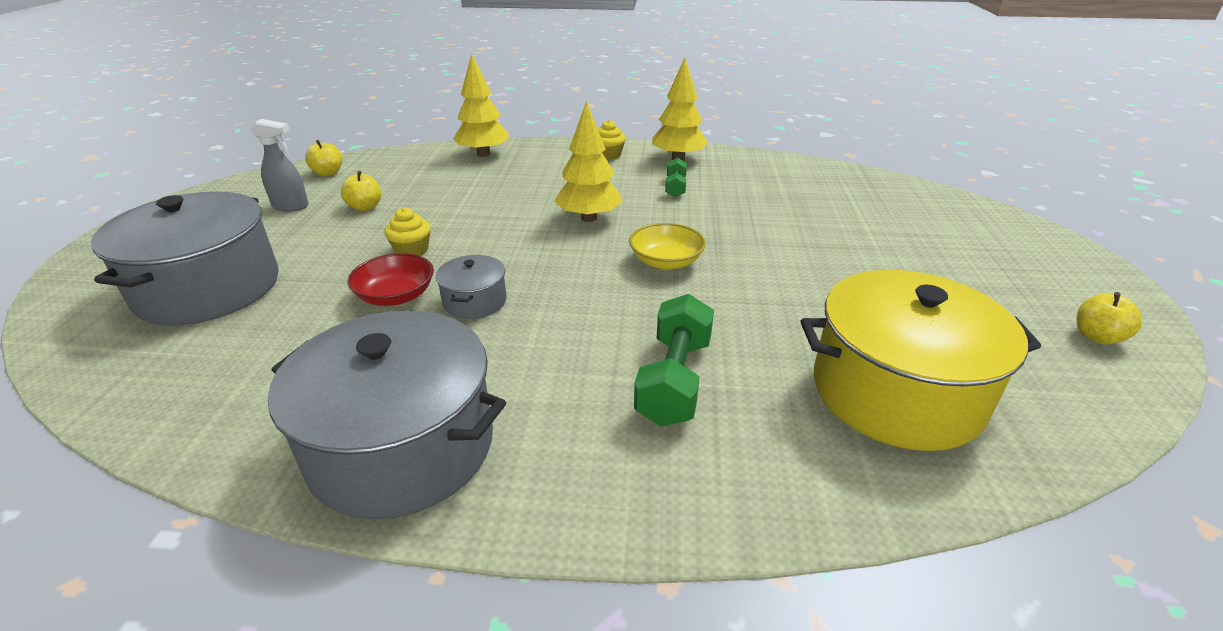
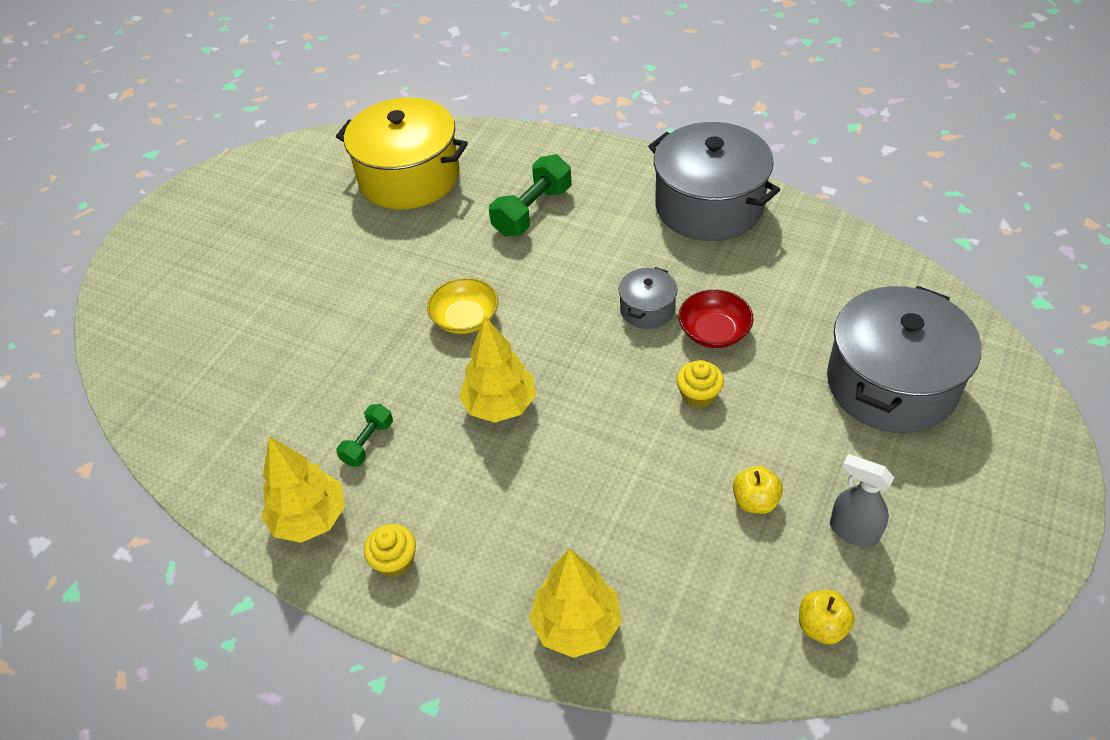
camera: 155 degrees left, 15 degrees up
yellow apple [1077,292,1142,345] -> none

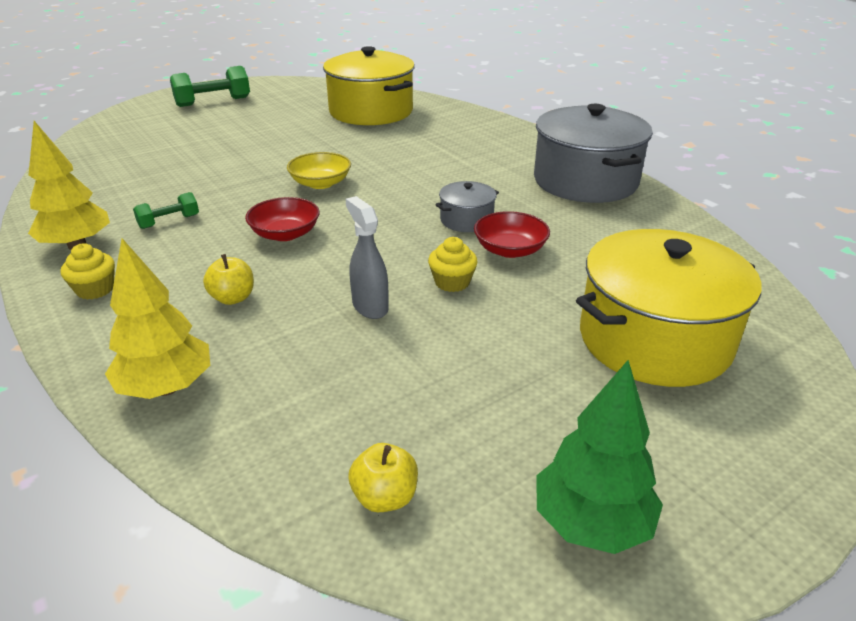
camera: 25 degrees right, 15 degrees down
yellow tree [459,317,536,422] -> red bowl [245,197,320,241]
green dumbbell [489,154,571,237] -> green dumbbell moved to [170,66,250,107]
yellow apple [733,466,783,514] -> yellow apple moved to [203,254,254,305]
grey pot [827,286,981,433] -> yellow pot [576,229,762,387]
grey spray bottle [830,454,894,547] -> grey spray bottle moved to [346,196,389,319]
none -> green tree [537,360,663,554]

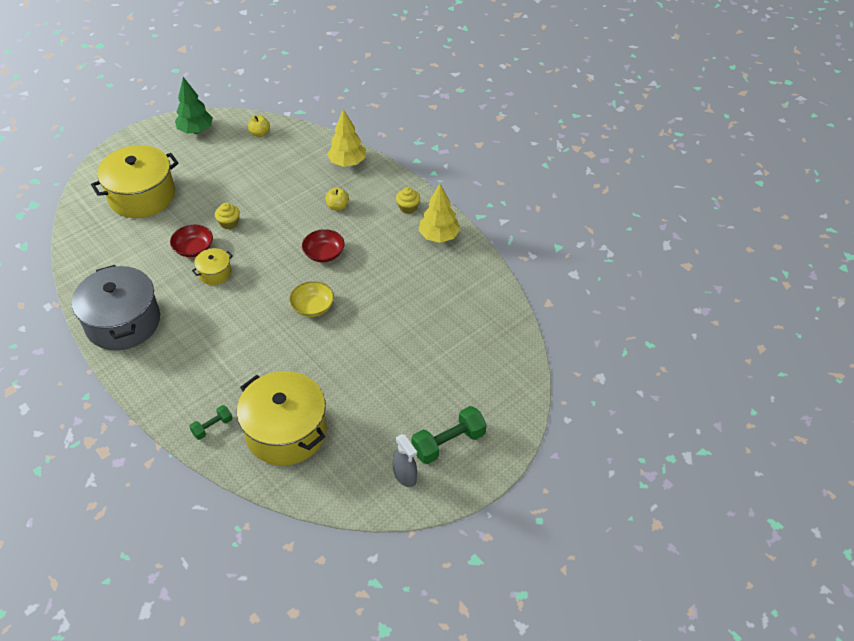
camera: 175 degrees right, 15 degrees up
green dumbbell [133,192,199,229] -> green dumbbell moved to [189,405,233,440]
grey spray bottle [346,196,389,319] -> grey spray bottle moved to [393,434,417,487]
grey pot [435,181,499,232] -> yellow pot [192,248,233,285]

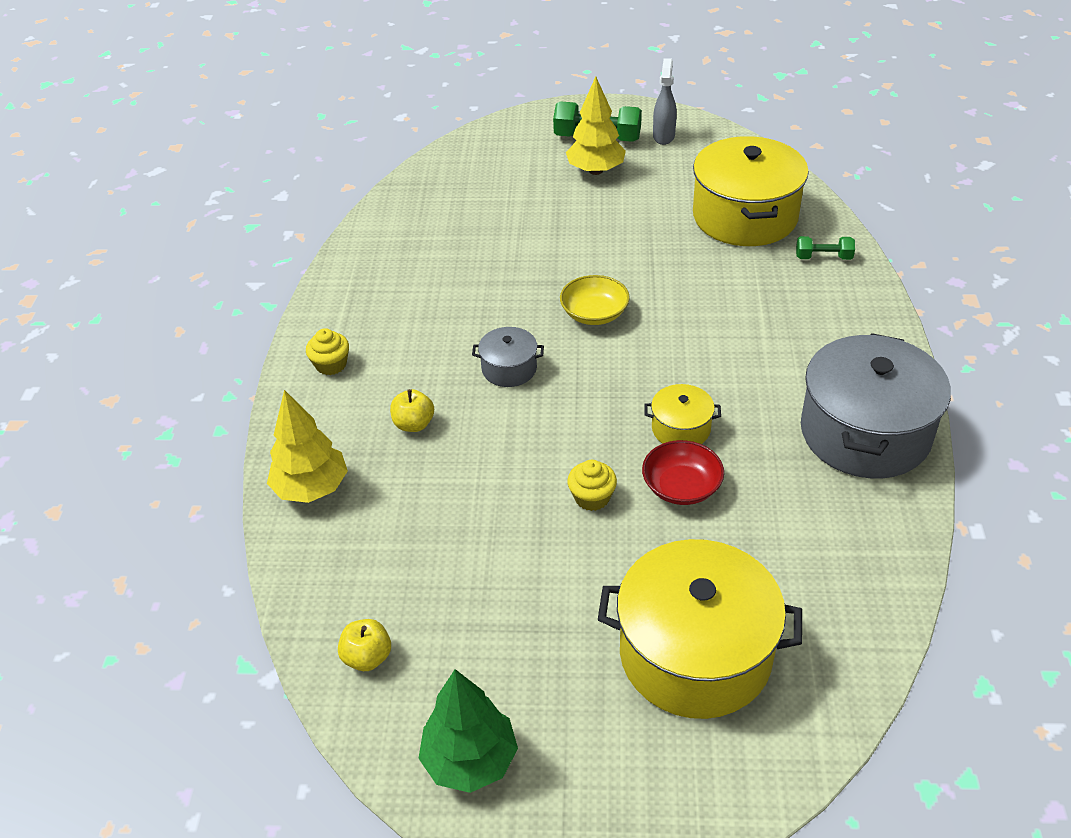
camera: 135 degrees left, 5 degrees down
red bowl [302,229,345,262] -> grey pot [472,327,544,387]
yellow tree [419,184,460,243] -> yellow tree moved to [566,77,626,175]

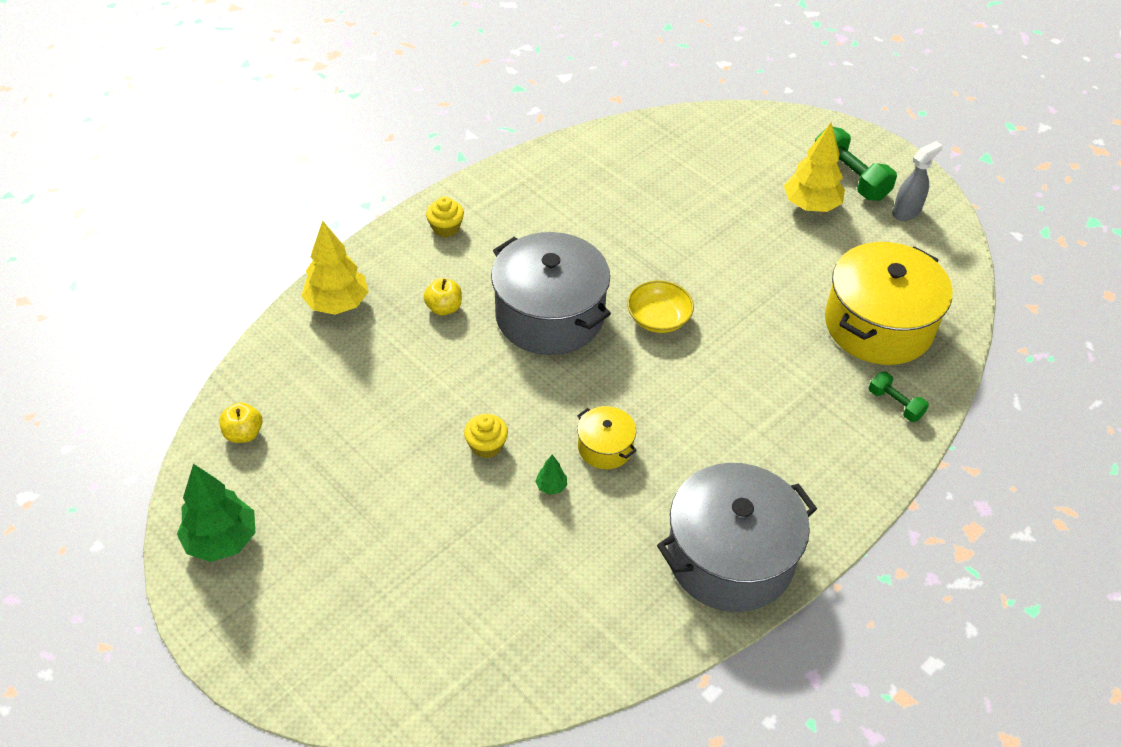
camera: 40 degrees right, 5 degrees up
grey pot [472,327,544,387] -> grey pot [491,232,611,355], size x2.16
yellow pot [598,539,802,719] -> none
red bowl [642,440,724,505] -> green tree [535,455,567,495]

